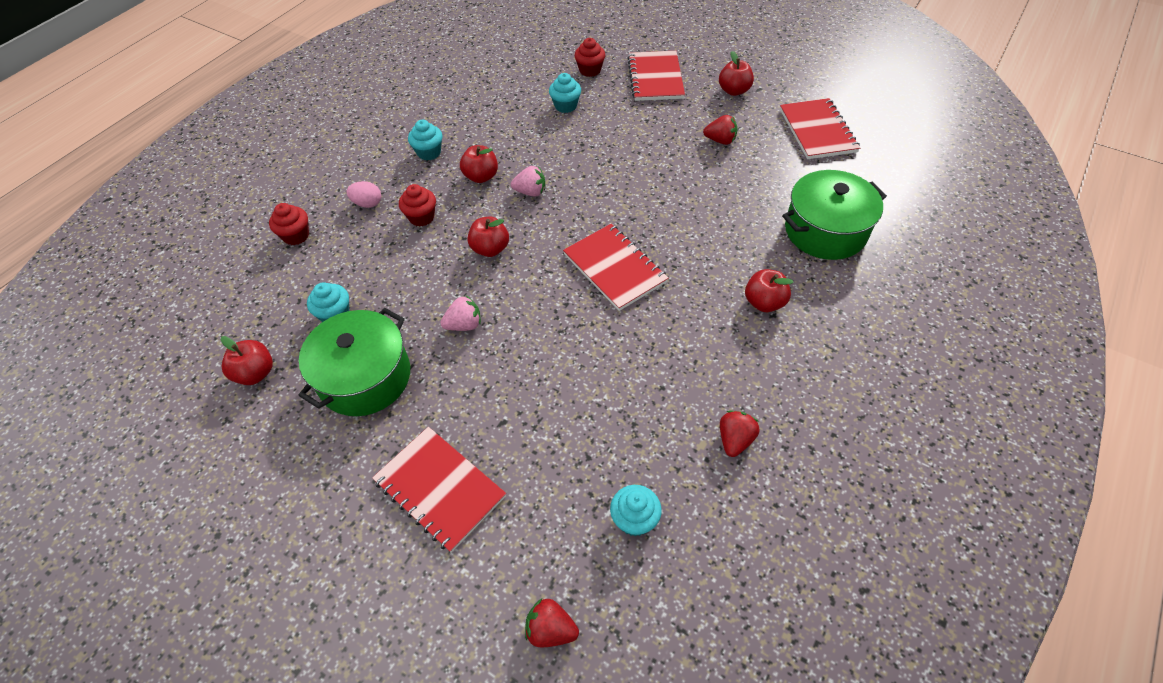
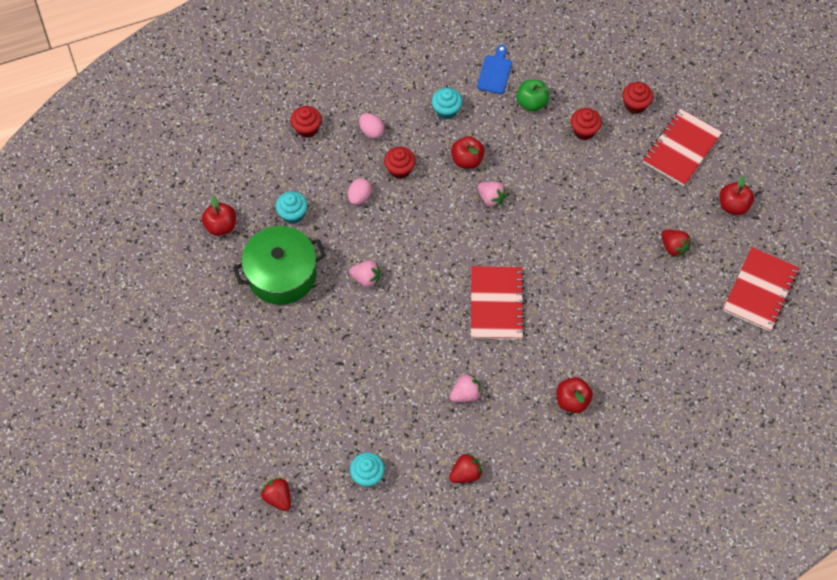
camera: 35 degrees right, 10 degrees up
red notebook [372,427,506,553] -> none
red apple [468,217,509,257] -> none
turquoise cupcake [549,73,581,113] -> red cupcake [571,108,602,140]
green pot [782,170,887,260] -> none
none -> pink egg [348,178,372,205]
none -> pink strawberry [449,373,482,402]
none -> blue cutting board [477,45,512,94]
none -> green apple [516,80,549,111]

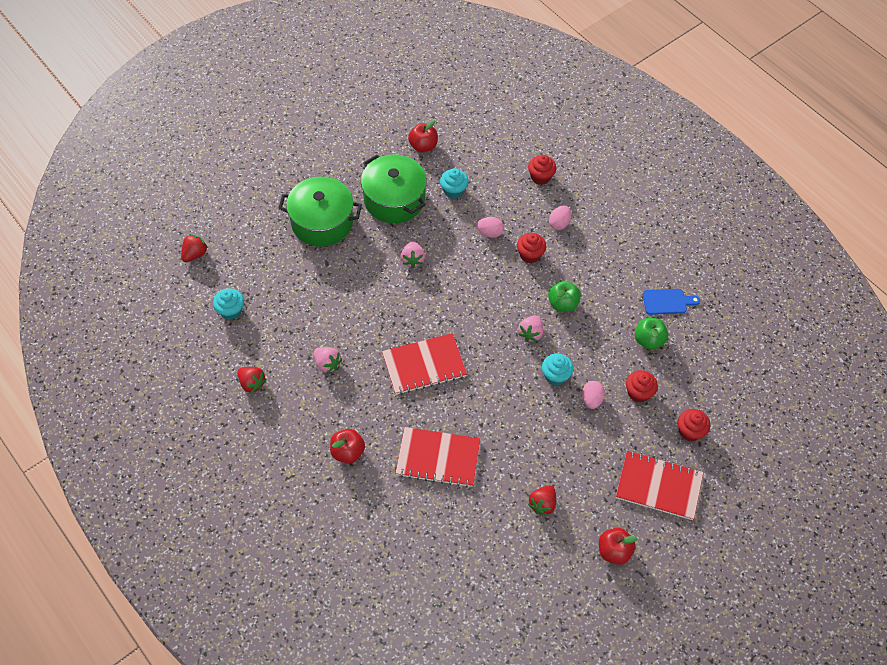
camera: 70 degrees right, 5 degrees down
turquoise cupcake [432,88,462,120] -> turquoise cupcake moved to [542,353,573,385]
red apple [451,136,485,169] -> green apple [548,281,581,312]
red notebook [723,247,799,332] -> red notebook moved to [395,427,480,488]
none -> green pot [278,177,362,247]
none -> pink egg [582,381,605,409]

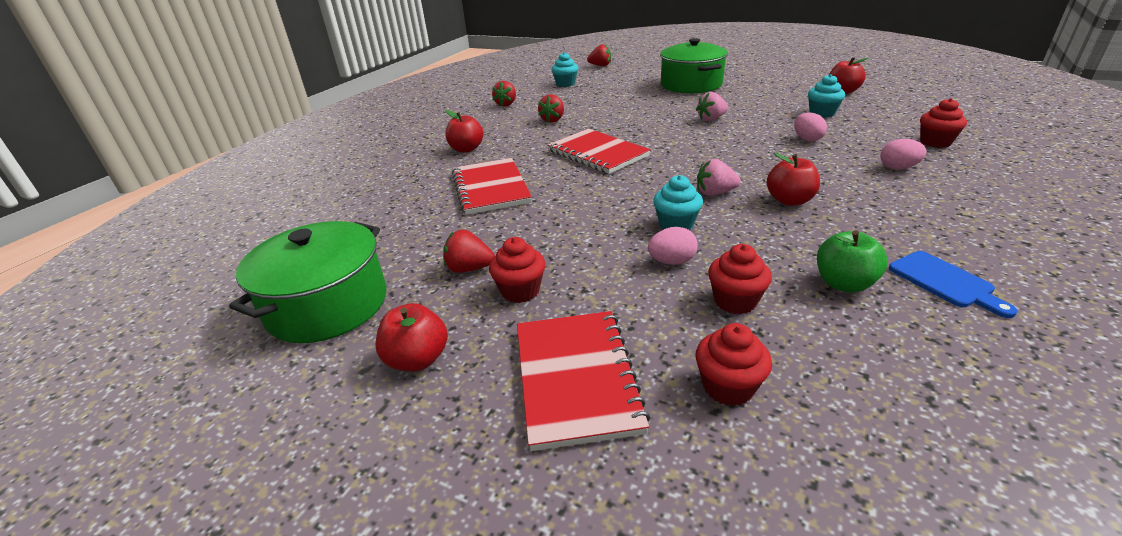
camera: 70 degrees right, 25 degrees down
pink strawberry [314,347,342,374] -> red strawberry [538,94,564,123]
green pot [361,154,427,223] -> green pot moved to [229,221,387,343]
red cupcake [517,233,546,263] -> red cupcake moved to [489,237,546,303]
green apple [548,281,581,312] -> red apple [767,153,820,206]

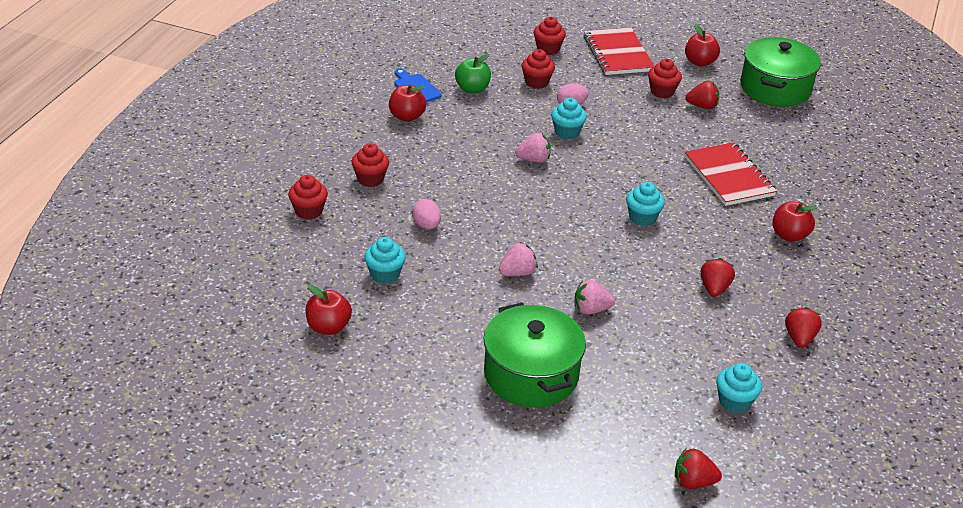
camera: 170 degrees right, 5 degrees up
red notebook [548,129,651,174] -> turquoise cupcake [626,182,665,226]
red apple [767,153,820,206] -> red apple moved to [389,84,426,122]
pink egg [880,139,927,170] -> red cupcake [351,143,389,187]
none -> pink strawberry [574,280,615,314]

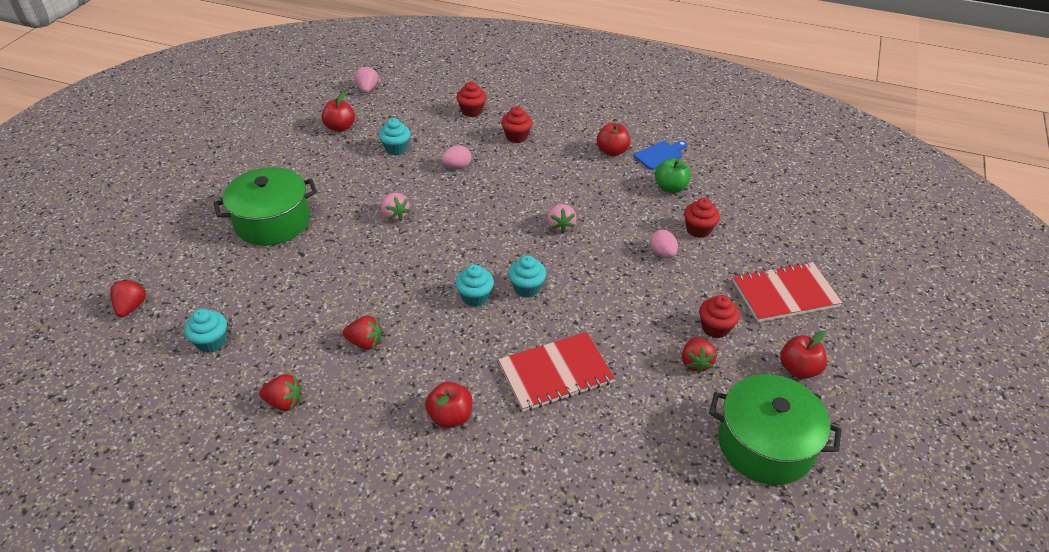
camera: 90 degrees right, 5 degrees up
red cupcake [534,17,566,55] -> none
turquoise cupcake [551,98,587,139] -> turquoise cupcake moved to [508,255,546,298]
pink strawberry [574,280,615,314] -> pink strawberry moved to [354,65,378,93]

